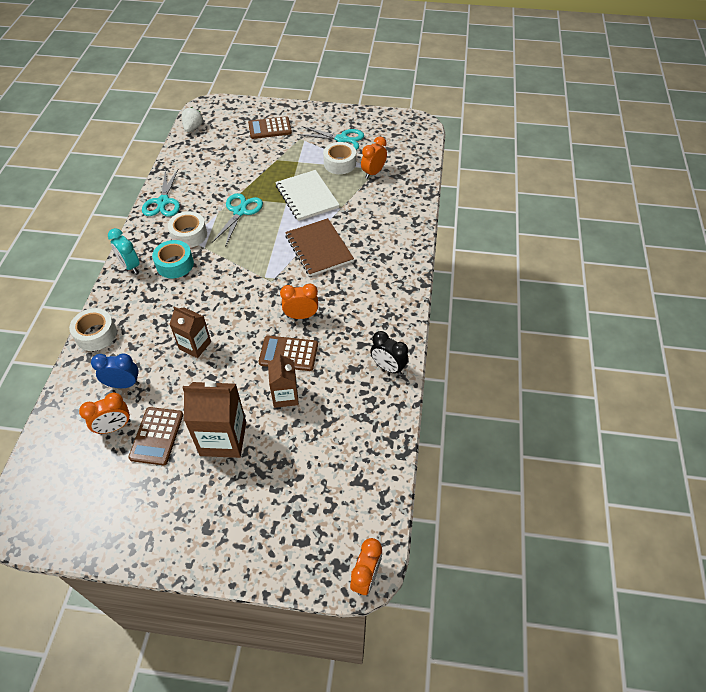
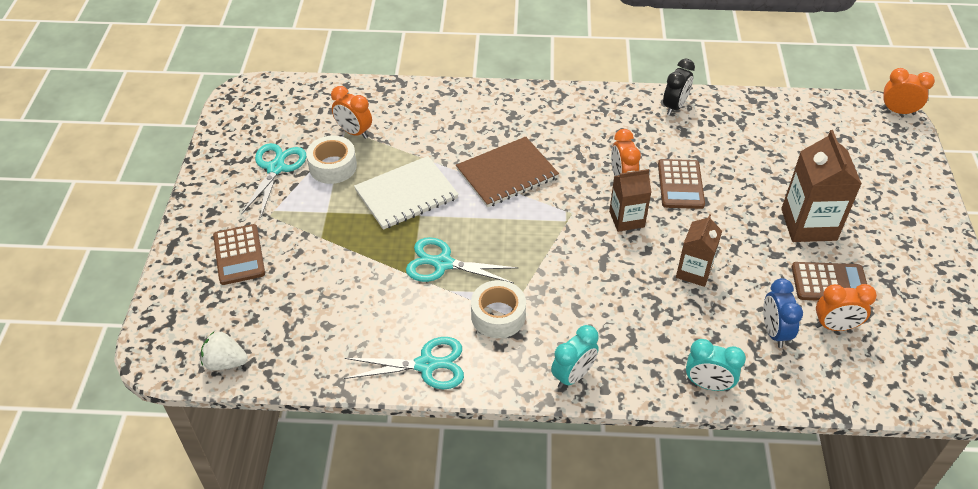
camera: 95 degrees left, 5 degrees down
white tape [69,308,117,351] -> turquoise clock [686,339,746,391]
orange clock [79,393,130,434] -> orange clock turned 120 degrees clockwise [815,284,877,331]
turquoise tape [152,240,194,279] -> none
brown carton [268,353,299,408] -> brown carton moved to [609,169,651,232]

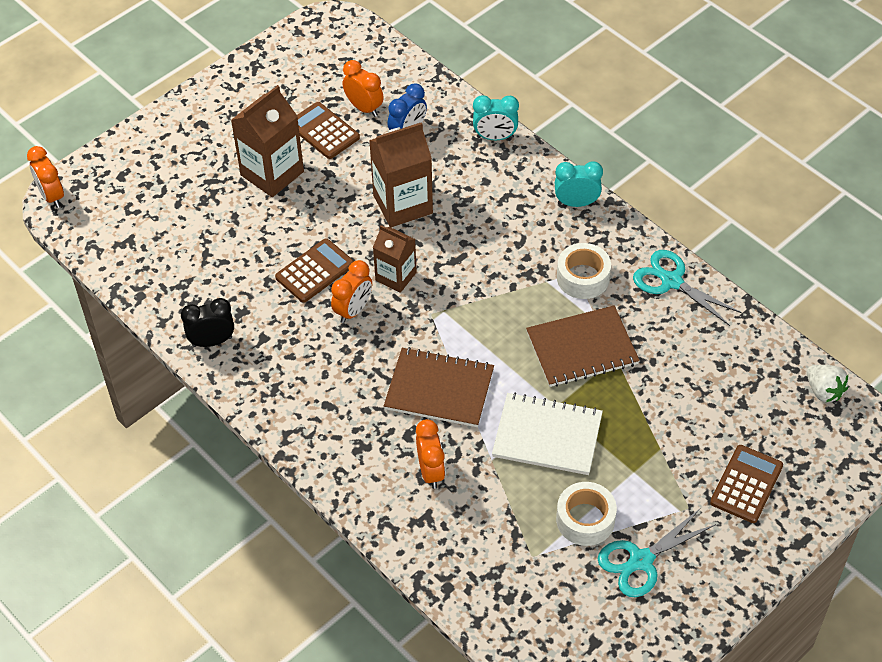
camera: 135 degrees left, 5 degrees up
orange clock [331,86,372,139] -> orange clock moved to [416,419,445,489]
turquoise scissors [406,237,518,284] -> brown notebook [526,305,640,387]
brown carton [676,214,722,287] -> brown carton [369,122,433,227], size x1.59
turquoise clock [686,339,746,391] -> turquoise clock turned 120 degrees clockwise [473,95,519,140]

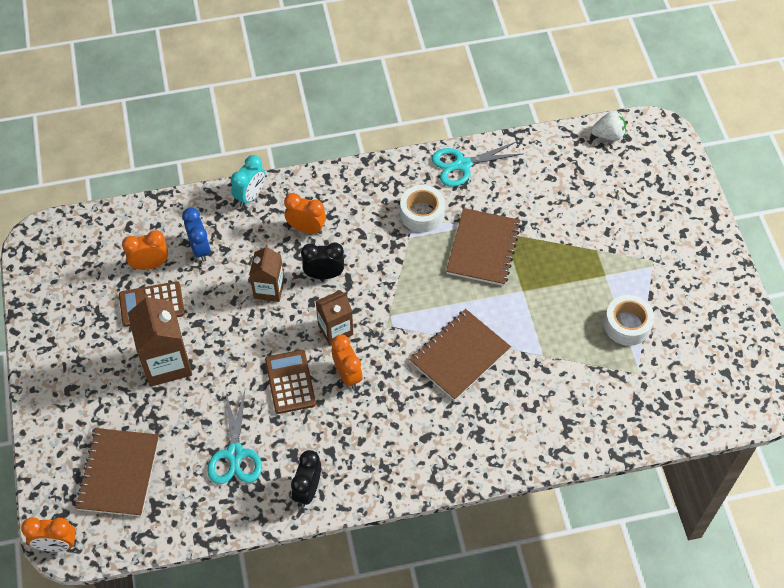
camera: 60 degrees left, 5 degrees up
brown carton [369,122,433,227] -> brown carton [249,245,284,302], size x0.63
orange clock [416,419,445,489] -> orange clock moved to [284,193,326,234]
white notebook [492,392,603,475] -> none
turquoise clock [555,161,603,207] -> none
turquoise scissors [598,509,716,597] -> turquoise scissors moved to [207,390,262,484]
brown calculator [710,445,783,523] -> none
none -> brown notebook [75,428,159,517]
none -> black clock [301,243,344,279]

